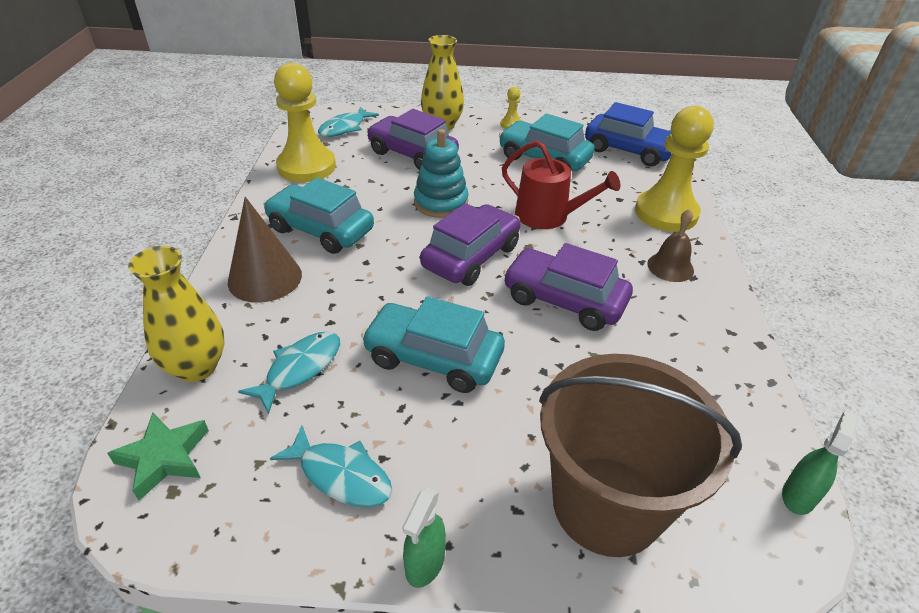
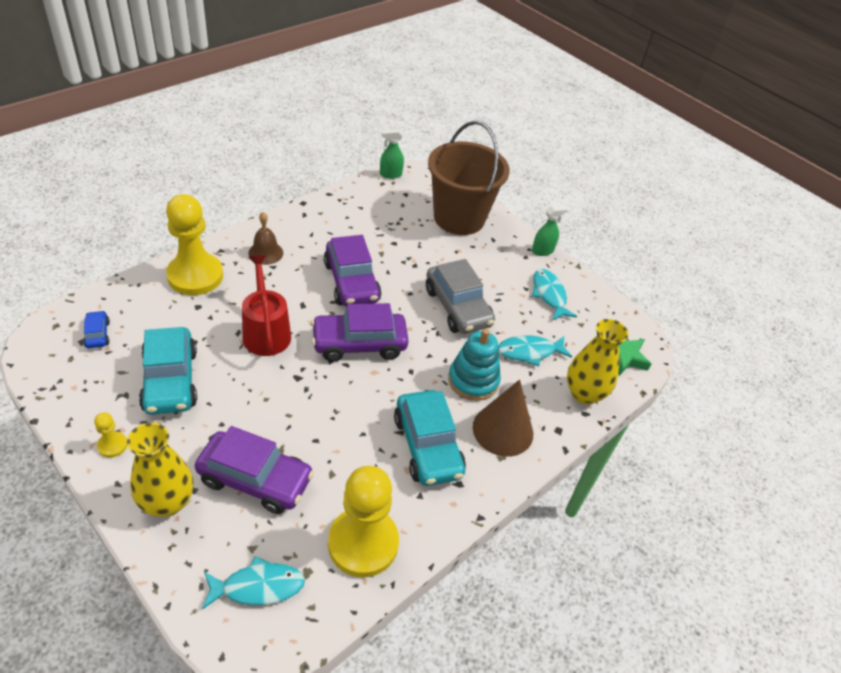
camera: 140 degrees left, 5 degrees up
turquoise car [361,296,505,393] -> grey car [426,259,495,334]
purple car [367,109,459,170] -> purple car turned 60 degrees counterclockwise [195,426,314,514]
turquoise stacking toy [414,129,468,218] -> turquoise stacking toy moved to [448,329,501,401]
blue car [585,102,672,167] -> blue car [83,311,110,348], size x0.46

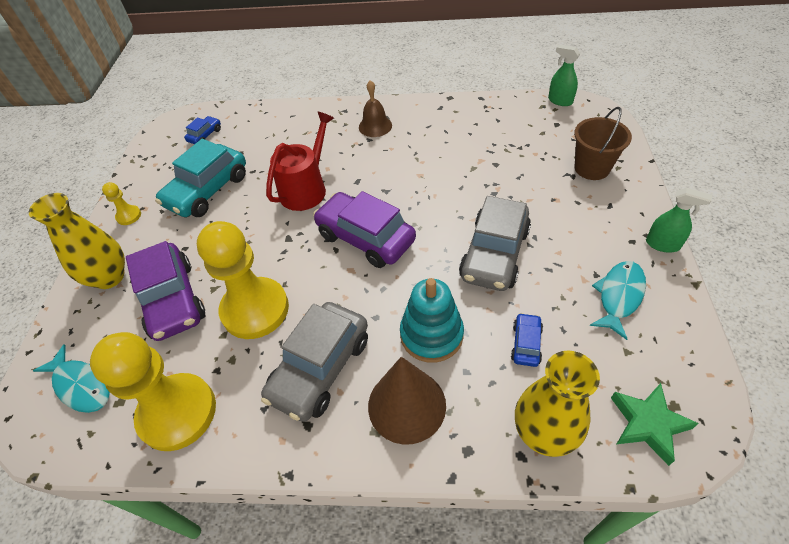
camera: 55 degrees right, 5 degrees up
yellow pawn [166,194,223,295] -> yellow pawn moved to [197,221,289,339]
purple car [324,235,381,307] -> none
turquoise car [394,390,466,486] -> grey car [261,302,368,422]
brown bucket [428,121,510,235] -> brown bucket [574,107,632,180], size x0.55
turquoise fish [498,335,572,366] -> blue car [511,313,543,367]

